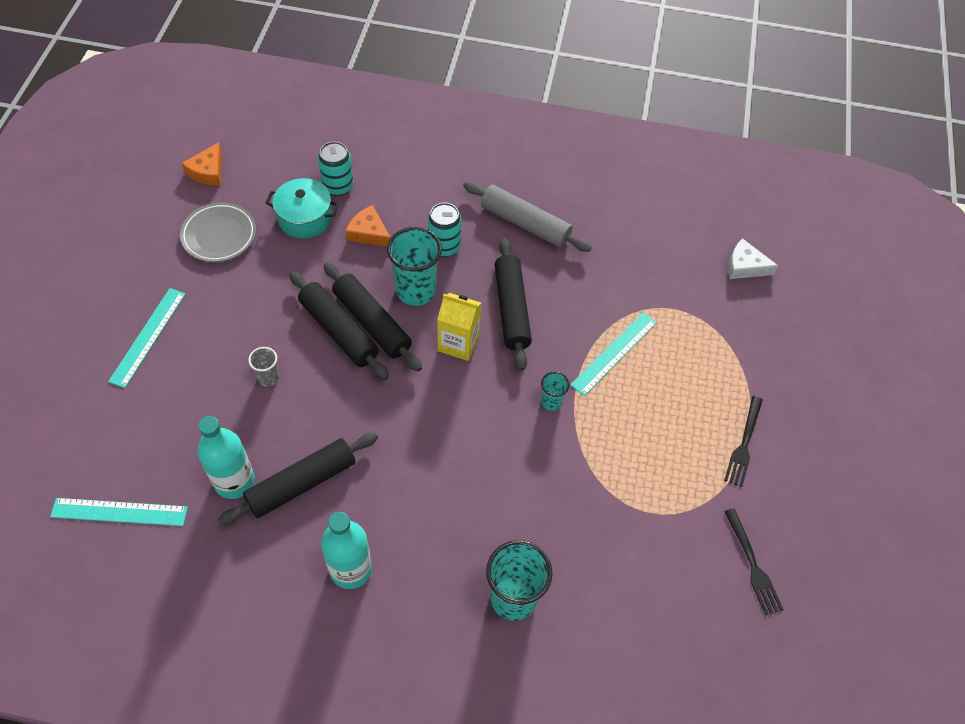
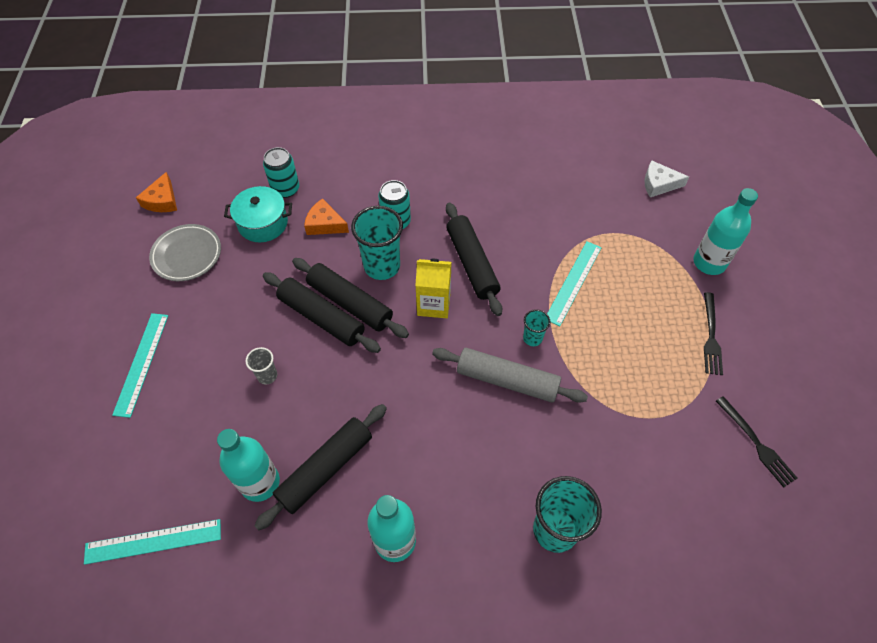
camera: 10 degrees left, 0 degrees up
grey rolling pin [463,181,592,252] -> grey rolling pin moved to [432,348,588,403]
none -> turquoise bottle [693,188,758,275]

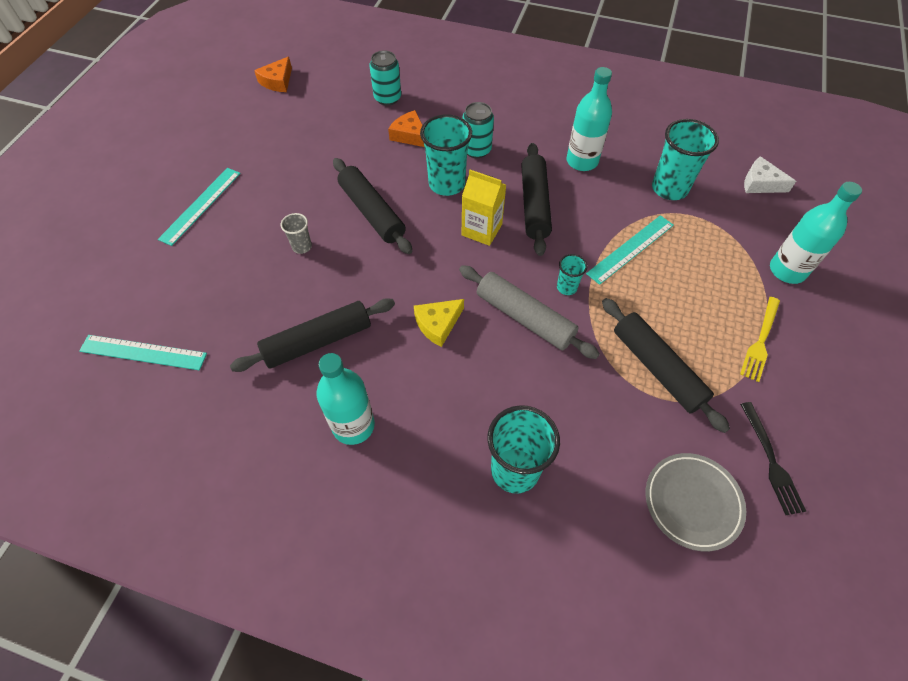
camera: 20 degrees right, 0 degrees up
grey plate [149,224,221,281] -> grey plate moved to [646,453,746,552]
turquoise bottle [217,429,280,502] -> turquoise bottle moved to [566,67,612,171]
turquoise pot [224,186,292,242] -> none
black rolling pin [292,258,409,338] -> black rolling pin moved to [602,298,730,433]
black fork [704,292,723,375] -> yellow fork [740,297,780,382]
none -> yellow cheese [414,299,464,347]
none -> turquoise cup [652,119,719,200]

